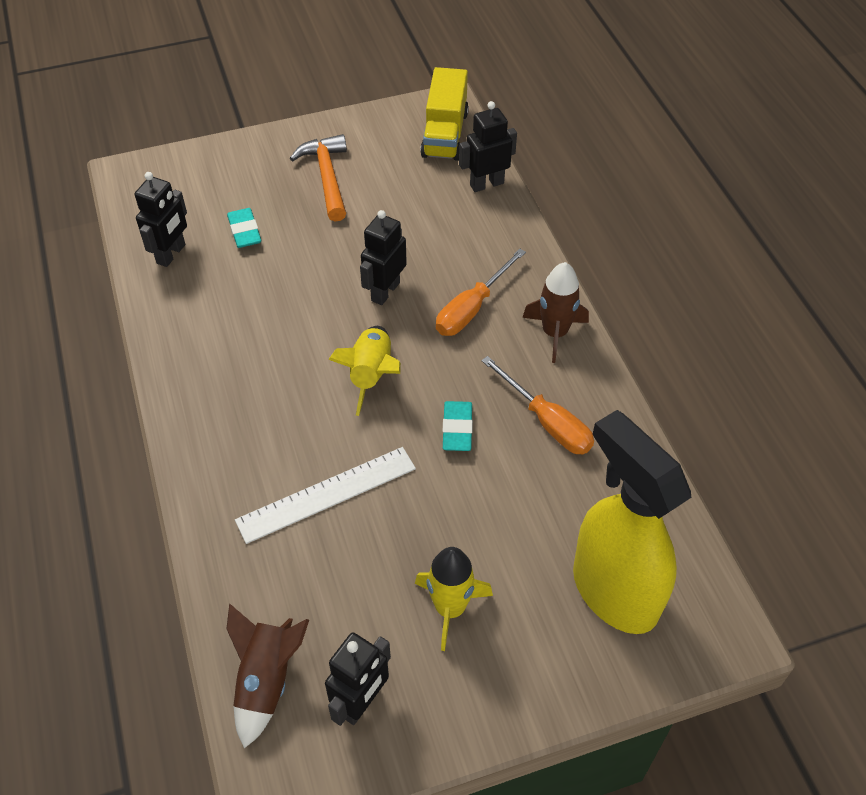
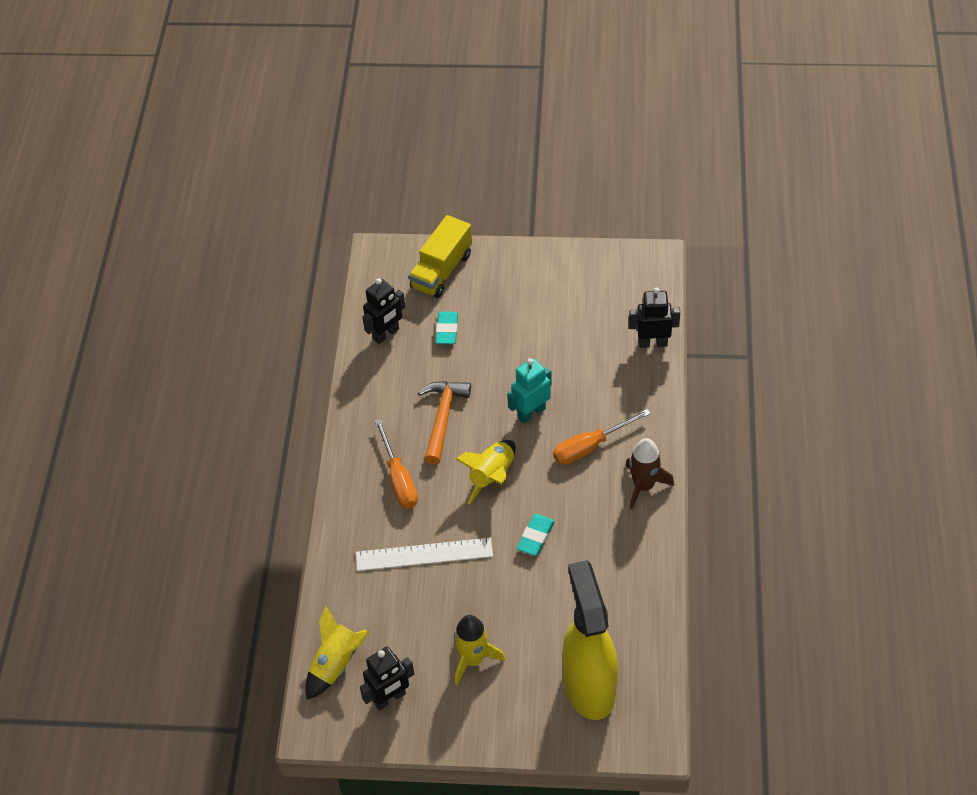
camera: 25 degrees right, 0 degrees up
brown rocket [226,604,309,748] -> yellow rocket [305,606,370,700]
orange hammer [290,134,347,222] -> orange hammer moved to [418,381,471,465]
black robot [360,210,407,305] -> turquoise robot [507,358,552,423]
yellow truck [420,67,469,161] -> yellow truck moved to [409,215,472,298]
orange screwdriver [481,356,594,454] -> orange screwdriver moved to [374,419,418,509]

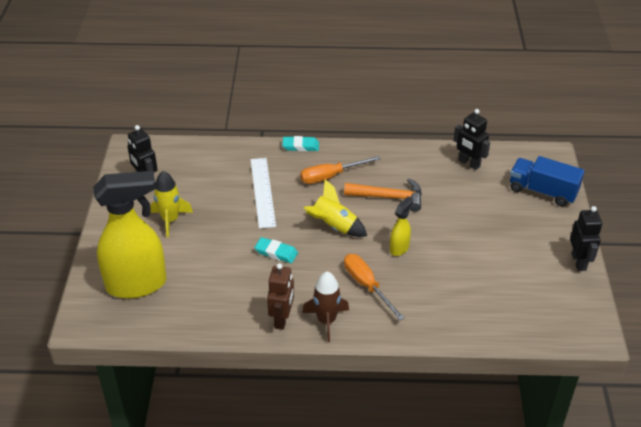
camera: 85 degrees right, 10 degrees down
yellow rocket [305,606,370,700] -> none
yellow truck [409,215,472,298] -> blue truck [510,156,585,206]
turquoise eraser [435,312,458,344] -> turquoise eraser moved to [282,136,319,152]
turquoise robot [507,358,552,423] -> yellow spray bottle [390,196,413,256]
black robot [629,287,680,348] -> black robot moved to [570,206,602,271]
none -> brown robot [267,263,294,330]

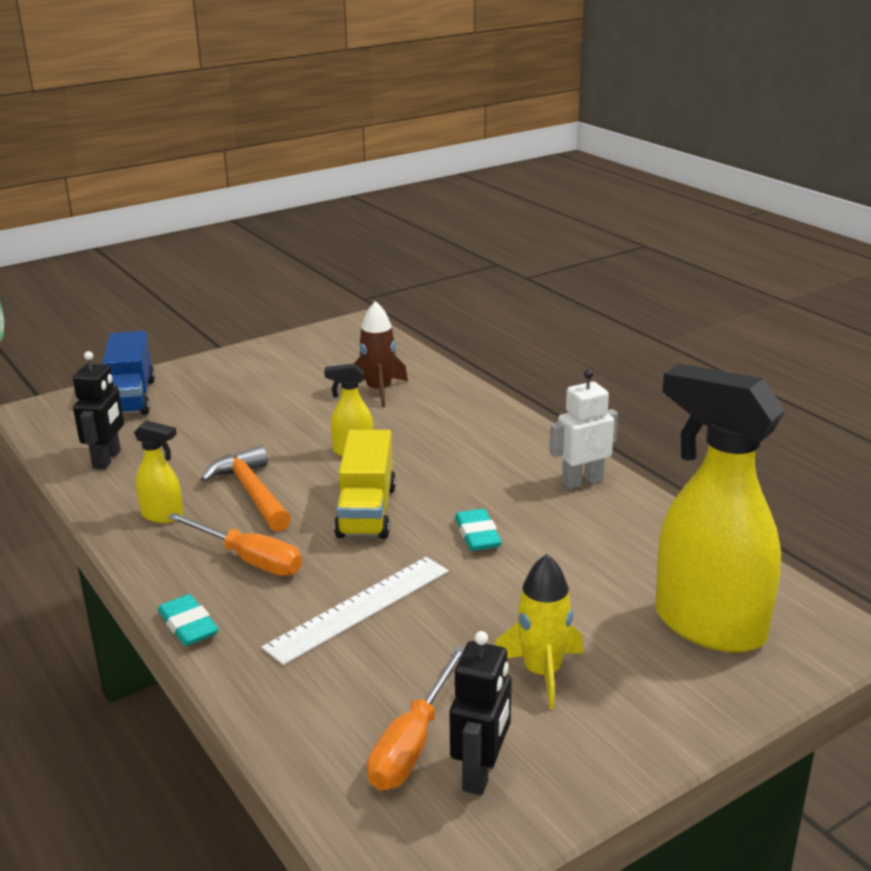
camera: 125 degrees left, 15 degrees down
brown robot [267,263,294,330] -> white robot [549,369,618,489]
brown rocket [302,272,349,342] -> brown rocket moved to [355,301,408,407]
yellow rocket [304,179,367,237] -> yellow truck [334,430,396,539]
orange screwdriver [344,254,405,320] -> orange screwdriver moved to [367,646,465,791]
black robot [570,206,602,271] -> none
none -> yellow spray bottle [134,420,183,523]

